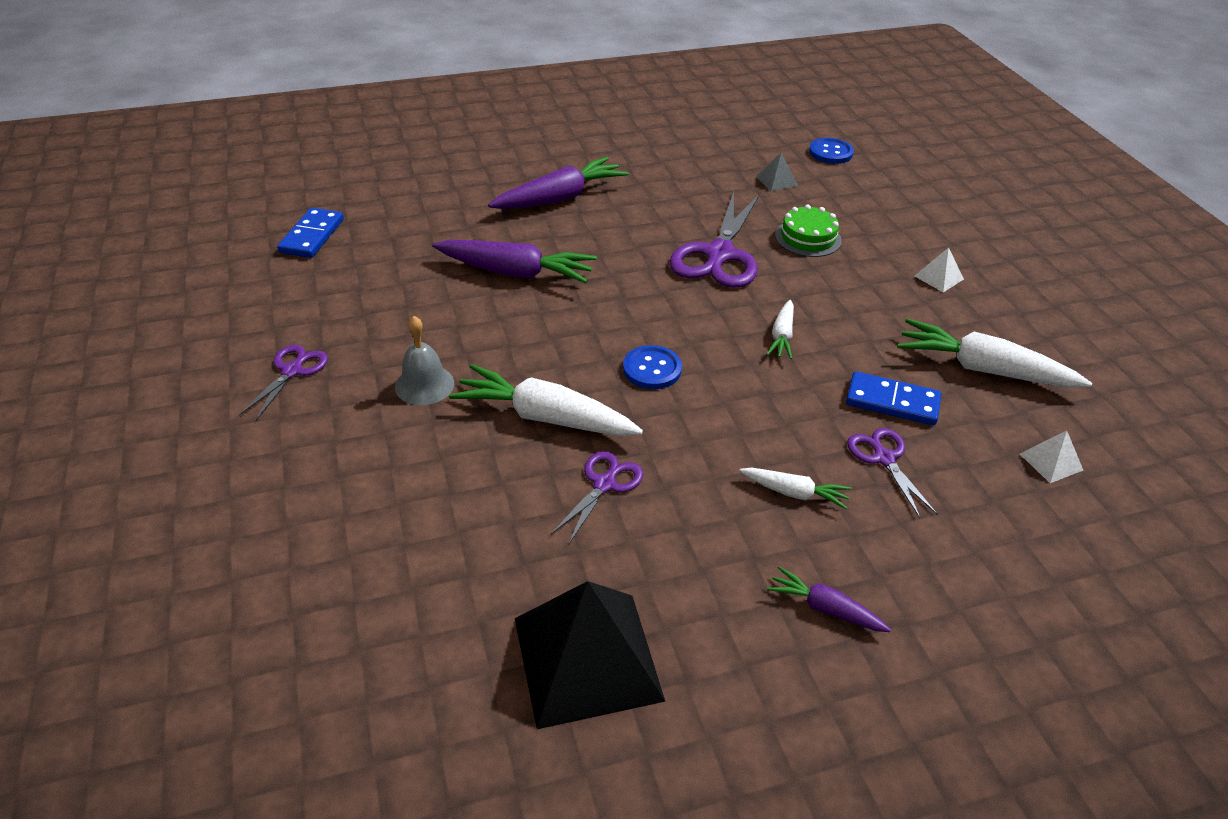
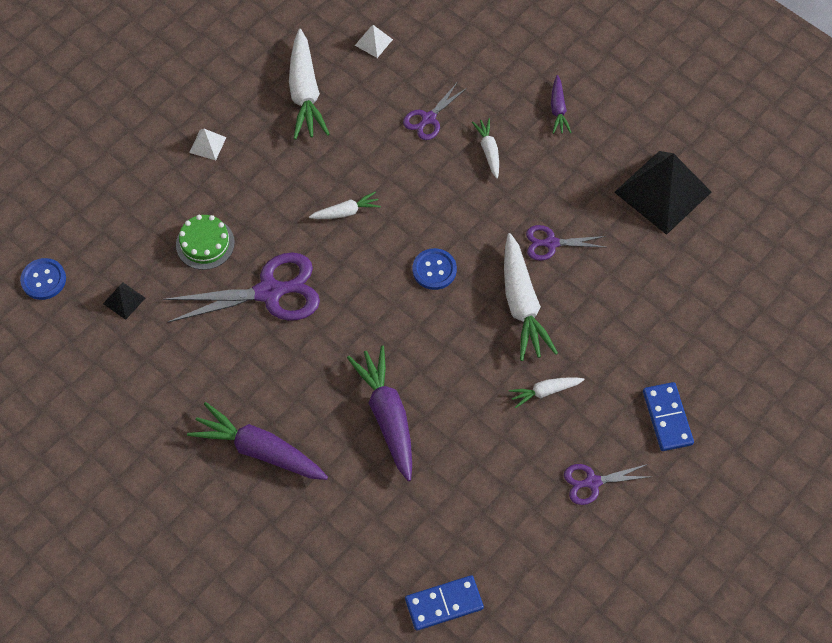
camera: 120 degrees left, 20 degrees up
grey bell [395,316,454,405] -> white carrot [509,377,584,408]
grey pyramid [756,152,798,191] -> black pyramid [103,283,145,320]
blue domino [846,371,941,425] -> blue domino moved to [643,382,694,451]

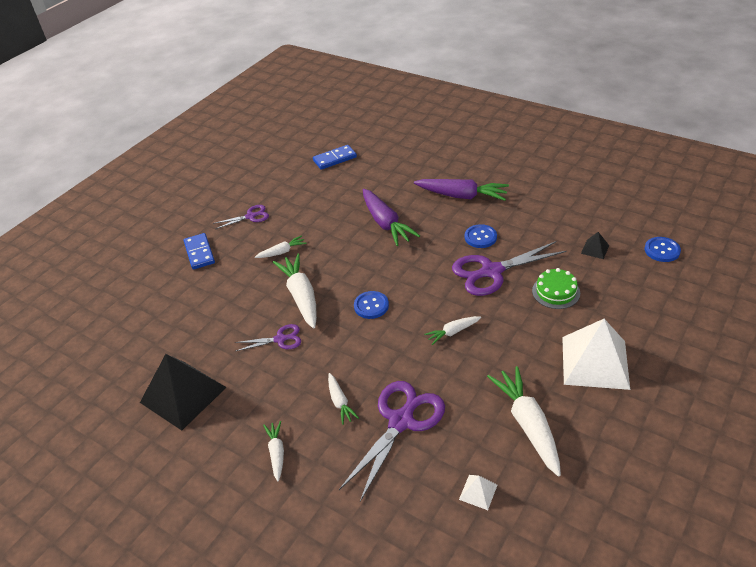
camera: 175 degrees right, 20 degrees down
white pyramid [189,129,226,160] -> white pyramid [562,319,630,390], size x2.37
purple scissors [403,83,467,140] -> purple scissors [339,381,445,502], size x1.87
purple carrot [551,75,572,134] -> white carrot [263,421,284,482]
none -> blue button [465,224,497,248]

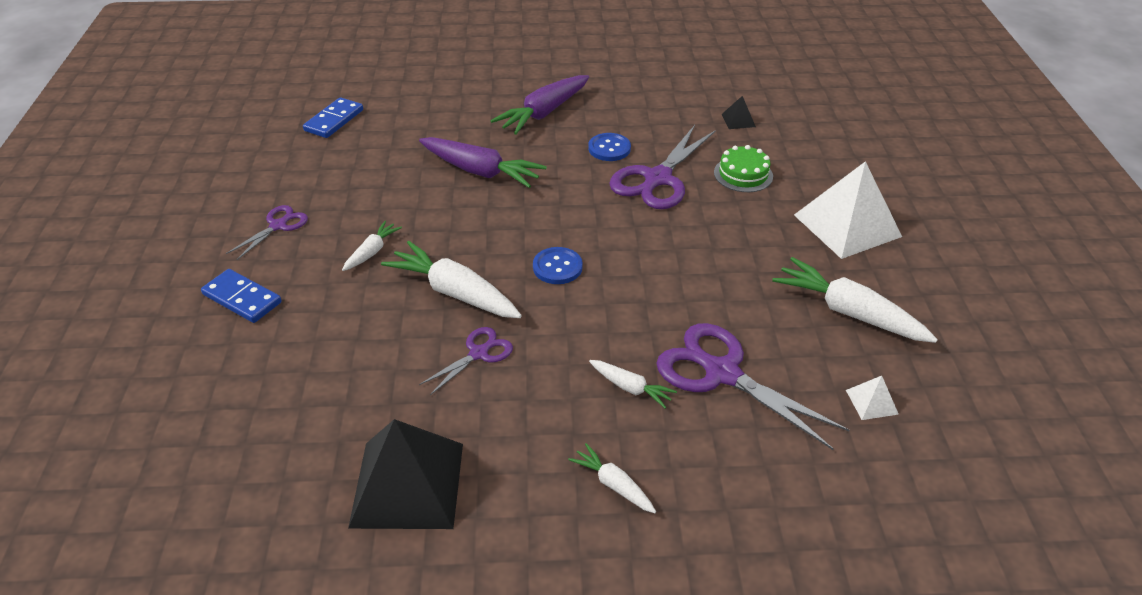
camera: 40 degrees left, 0 degrees up
purple scissors [339,381,445,502] -> purple scissors turned 45 degrees counterclockwise [656,323,849,450]
purple carrot [414,179,509,201] -> purple carrot turned 150 degrees clockwise [490,75,589,135]
white carrot [424,316,481,345] -> none
blue button [645,237,681,262] -> none

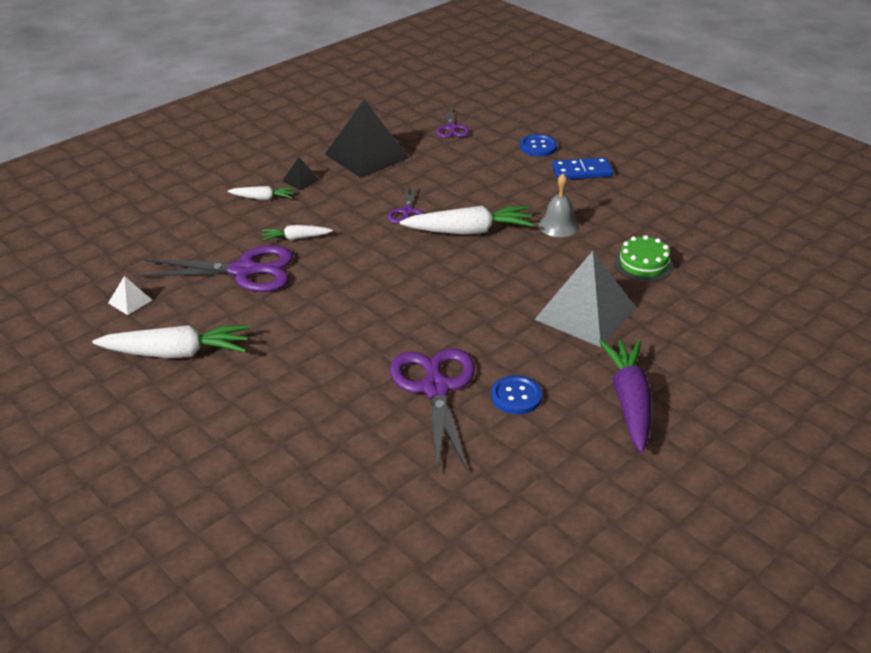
camera: 140 degrees right, 5 degrees down
purple scissors [226,205,308,260] -> purple scissors moved to [437,106,470,138]
blue domino [303,97,363,138] -> none
white carrot [342,221,402,271] -> grey bell [538,173,579,237]
purple carrot [419,137,547,188] -> grey pyramid [534,251,636,347]
blue button [533,247,583,284] -> blue button moved to [520,134,557,156]
green cake [714,145,773,192] -> green cake moved to [614,235,673,282]
black pyramid [721,96,756,129] -> black pyramid moved to [282,157,319,190]
white pyramid [794,161,902,259] -> none

